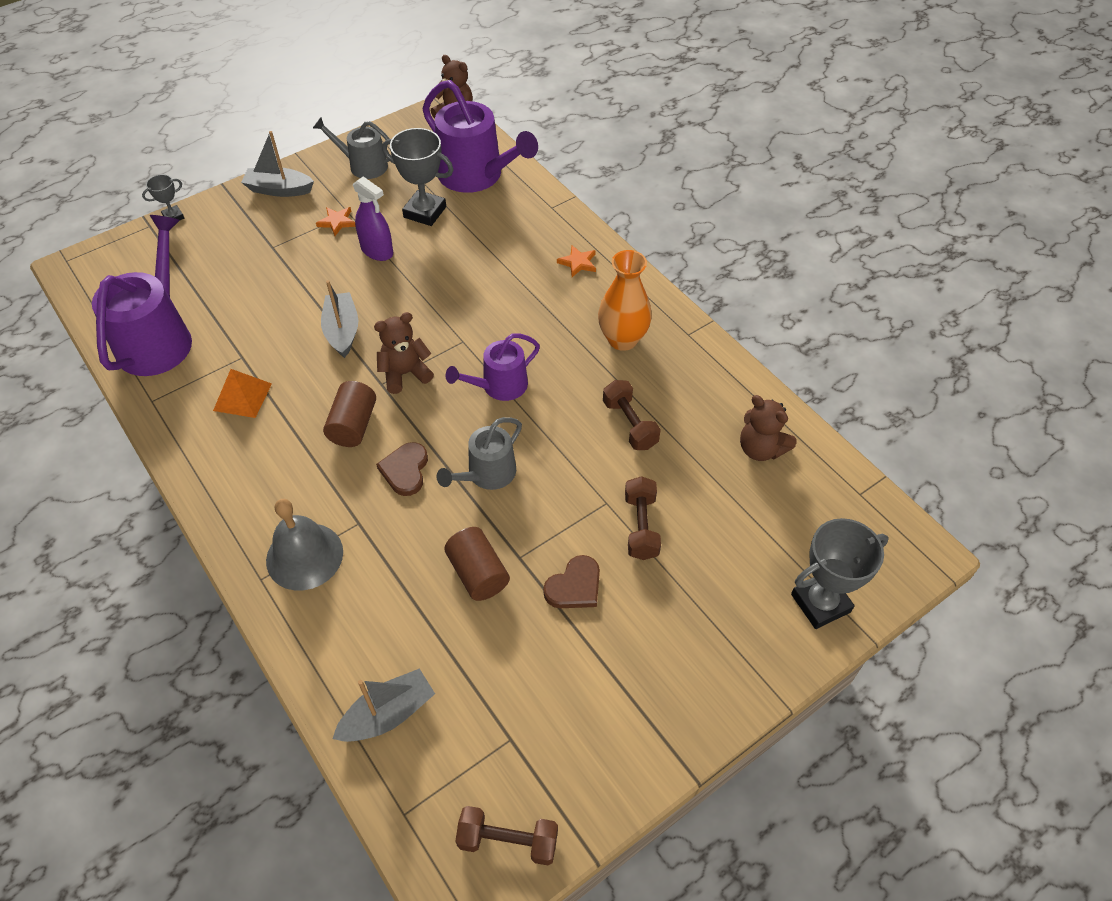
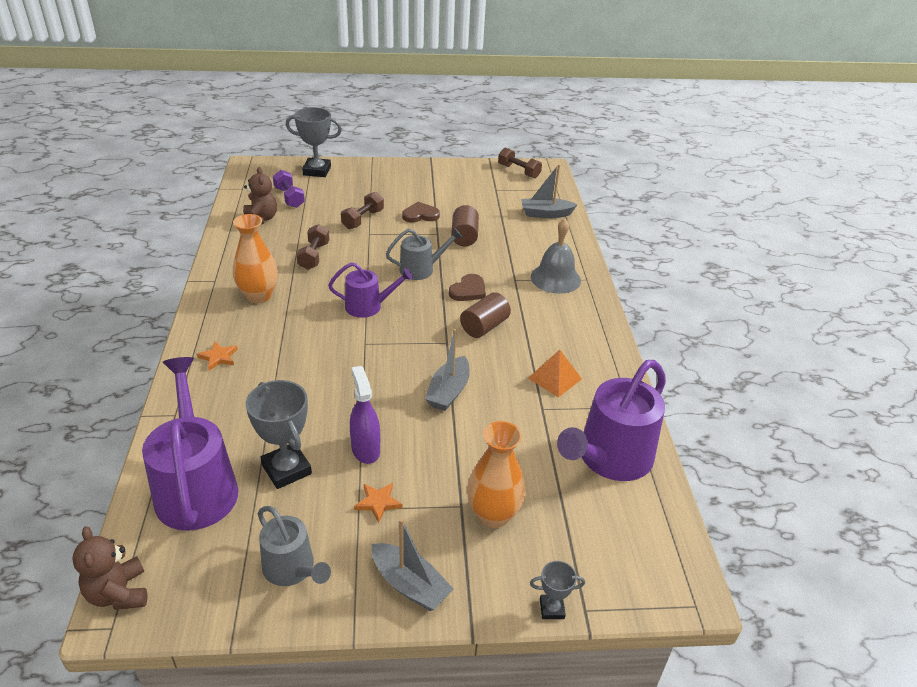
camera: 150 degrees left, 15 degrees down
brown teddy bear [374,312,434,394] -> none
none -> purple dumbbell [273,170,305,208]
none -> orange vase [467,421,526,528]

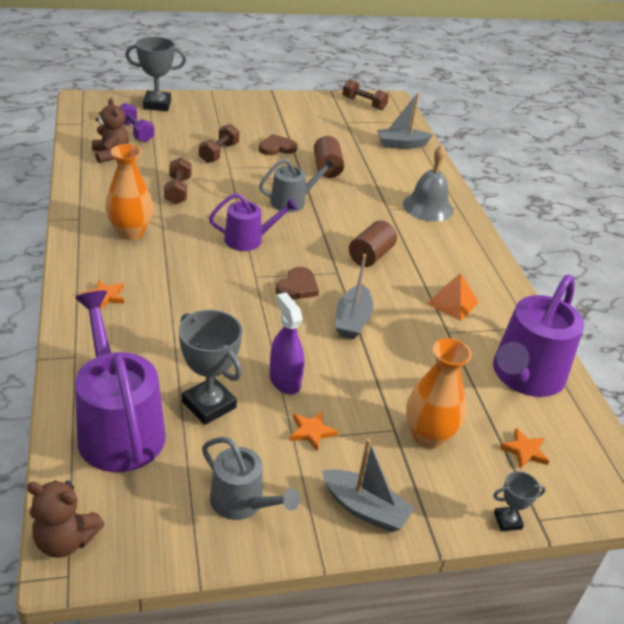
camera: 10 degrees left, 0 degrees up
brown teddy bear [72,526,147,610] -> brown teddy bear turned 45 degrees counterclockwise [27,480,104,558]
brown heart [449,274,486,301] -> brown heart moved to [276,267,319,300]
none -> orange star [500,428,549,469]

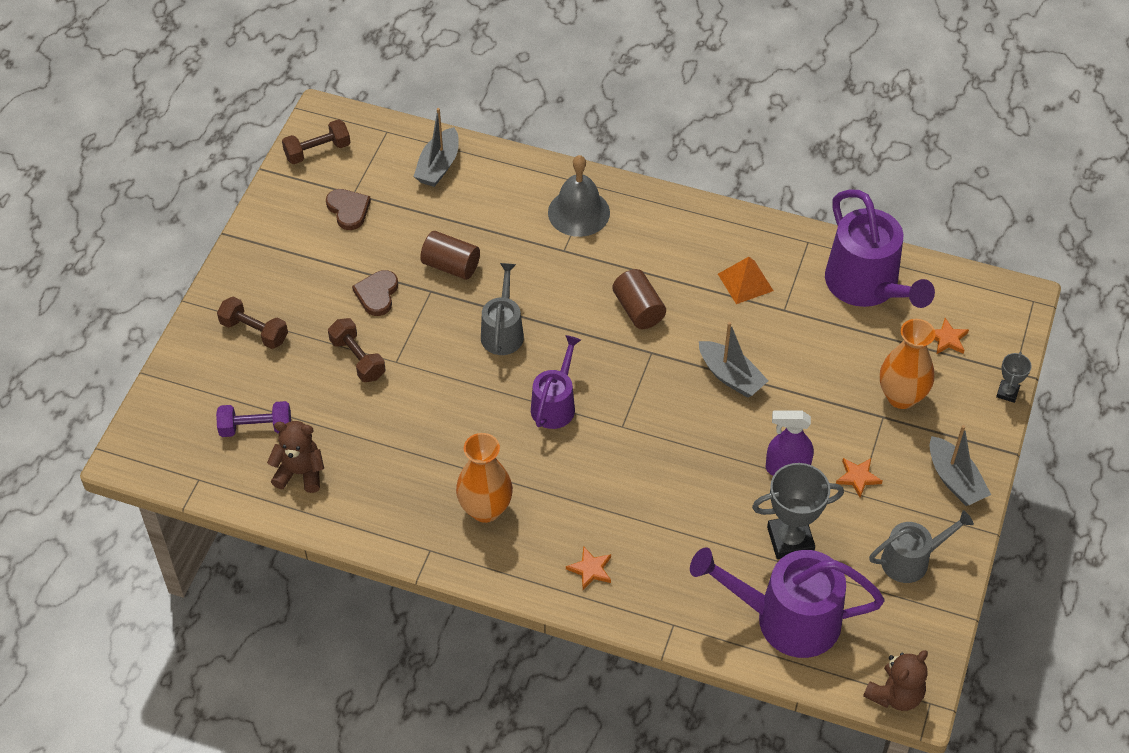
camera: 55 degrees left, 15 degrees up
grey trophy [125,37,186,111] -> none
brown dumbbell [164,157,191,205] -> brown dumbbell moved to [217,296,288,349]
brown heart [276,267,319,300] -> brown heart moved to [326,189,371,230]
grey boat [322,439,415,532] -> grey boat turned 90 degrees clockwise [929,425,991,506]

